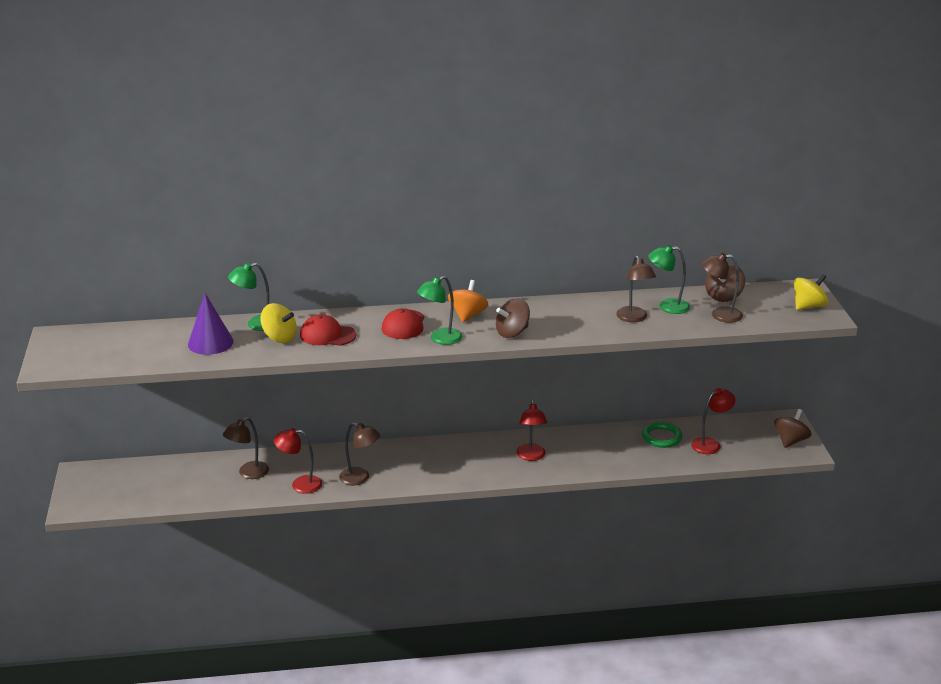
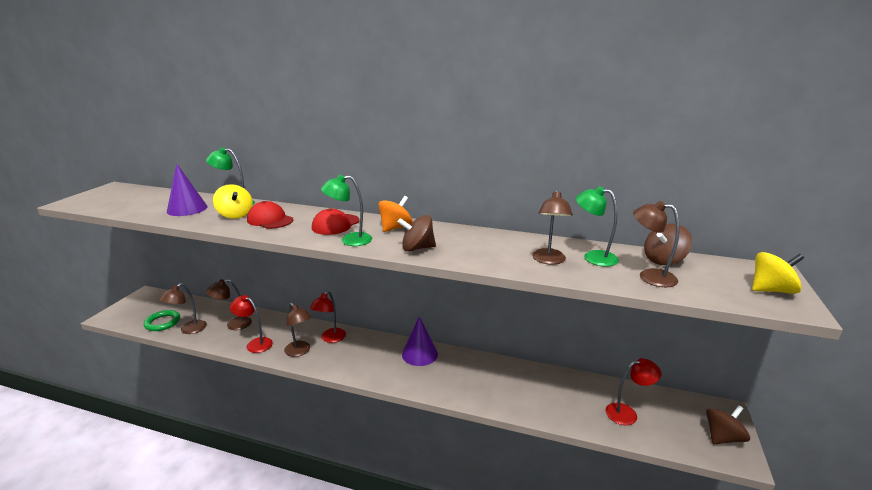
camera: 25 degrees right, 5 degrees down
red lamp [516,400,547,461] -> red lamp moved to [310,291,346,343]
green ring [642,422,682,448] -> green ring moved to [144,310,180,331]
none -> brown lamp [160,283,207,334]
none -> purple cone [402,316,438,366]

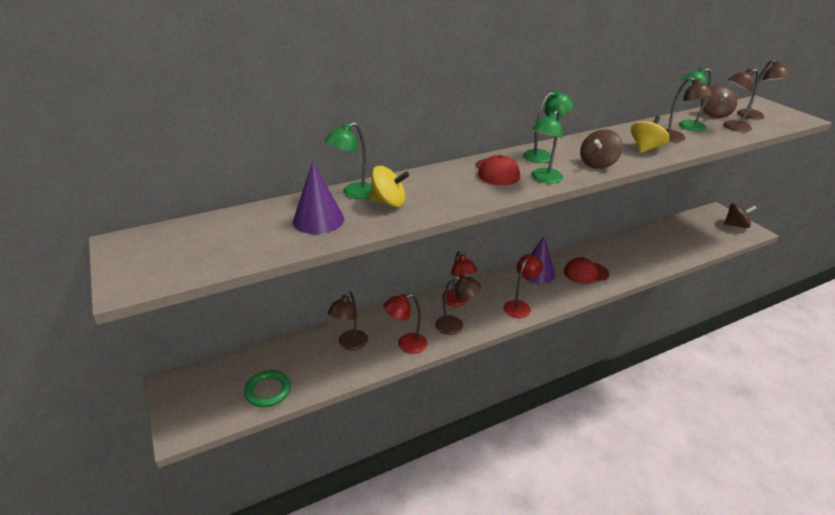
camera: 45 degrees left, 10 degrees up
brown lamp [160,283,207,334] -> brown lamp moved to [737,60,791,119]
red cap [247,201,293,229] -> red cap moved to [564,258,609,284]
orange spinning top [378,196,412,232] -> green lamp [523,90,573,163]
red lamp [605,358,661,425] -> red lamp moved to [503,254,543,318]
brown spinning top [706,405,750,444] -> brown spinning top turned 75 degrees clockwise [724,203,757,228]
yellow spinning top [752,252,804,294] -> yellow spinning top moved to [631,116,670,153]

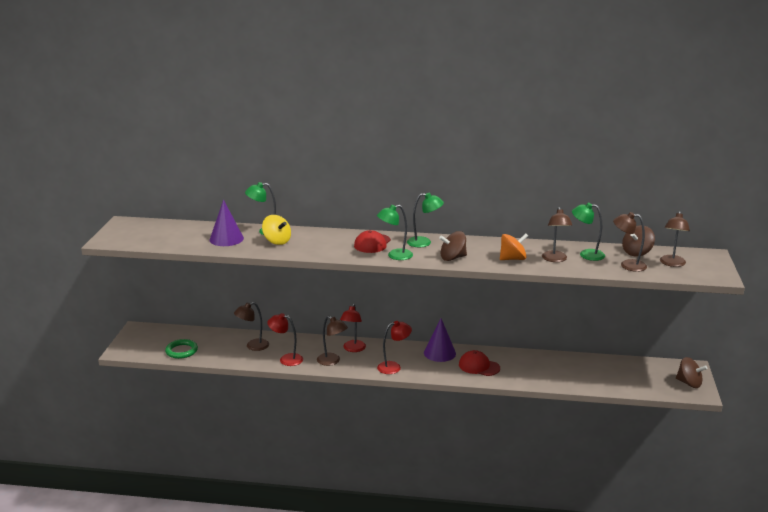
camera: 35 degrees right, 10 degrees down
yellow spinning top [631,116,670,153] -> orange spinning top [500,234,528,260]

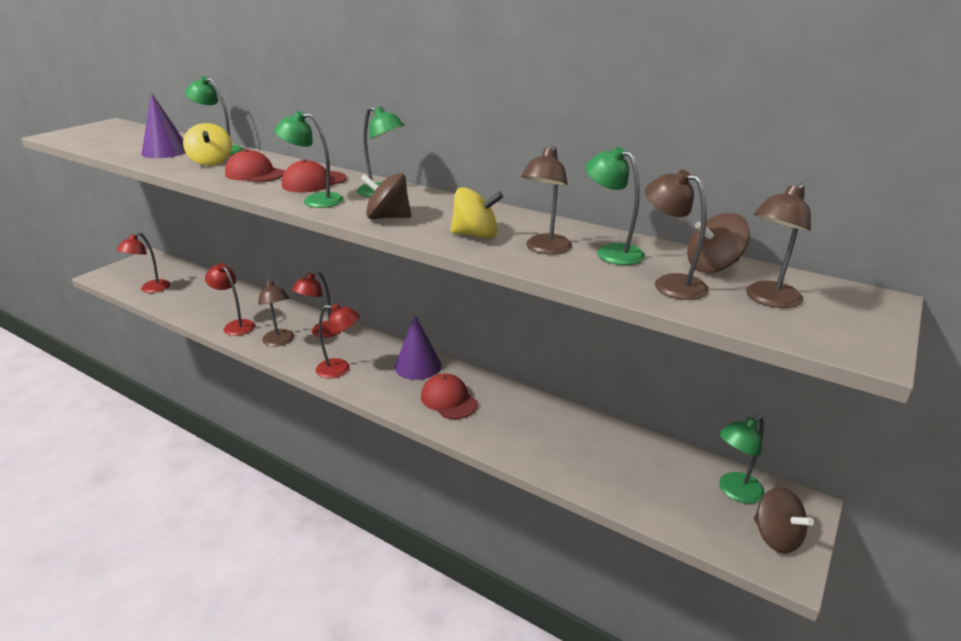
camera: 25 degrees right, 5 degrees up
green ring [165,339,198,359] -> red lamp [117,232,171,293]
brown lamp [234,302,269,351] -> none
orange spinning top [500,234,528,260] -> yellow spinning top [450,187,503,239]
none -> red cap [225,149,285,182]
none -> green lamp [719,415,764,504]

